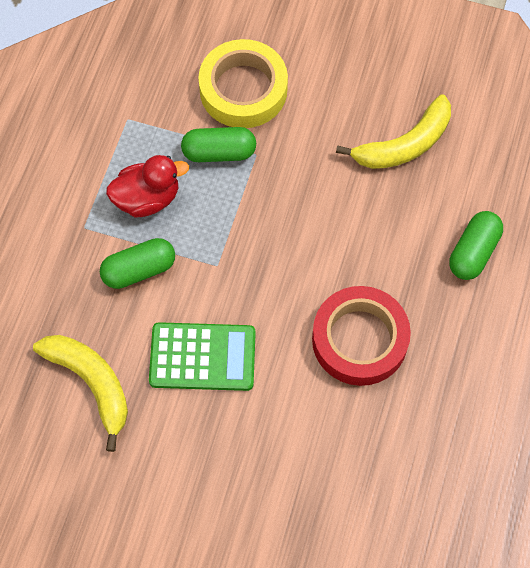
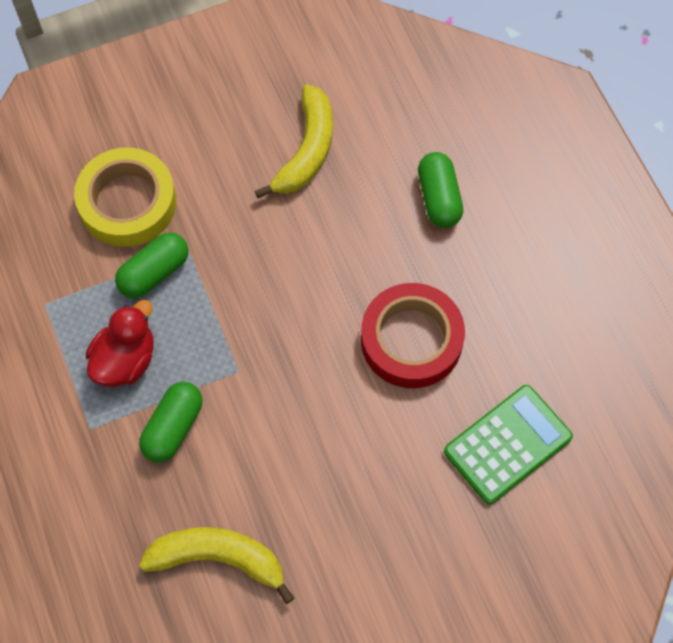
camera: 40 degrees left, 0 degrees up
green calculator [149,322,256,391] -> green calculator moved to [444,385,573,504]

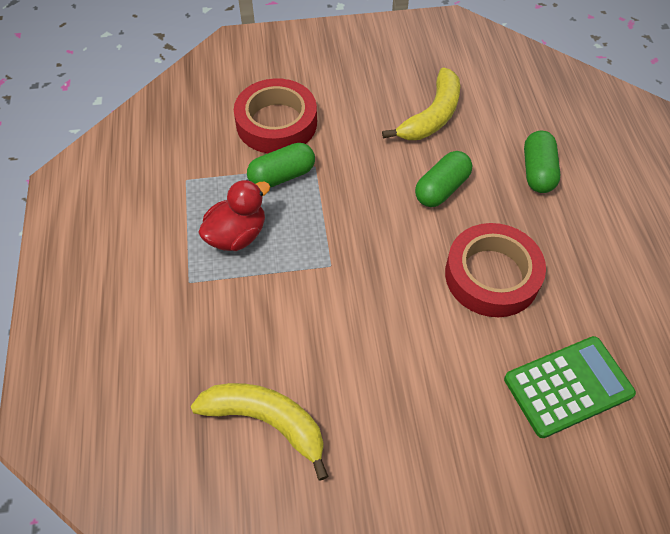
camera: 15 degrees right, 10 degrees down
yellow tape [74,147,176,247] -> red tape [234,78,317,153]
green capsule [139,382,203,463] -> green capsule moved to [415,151,472,207]

